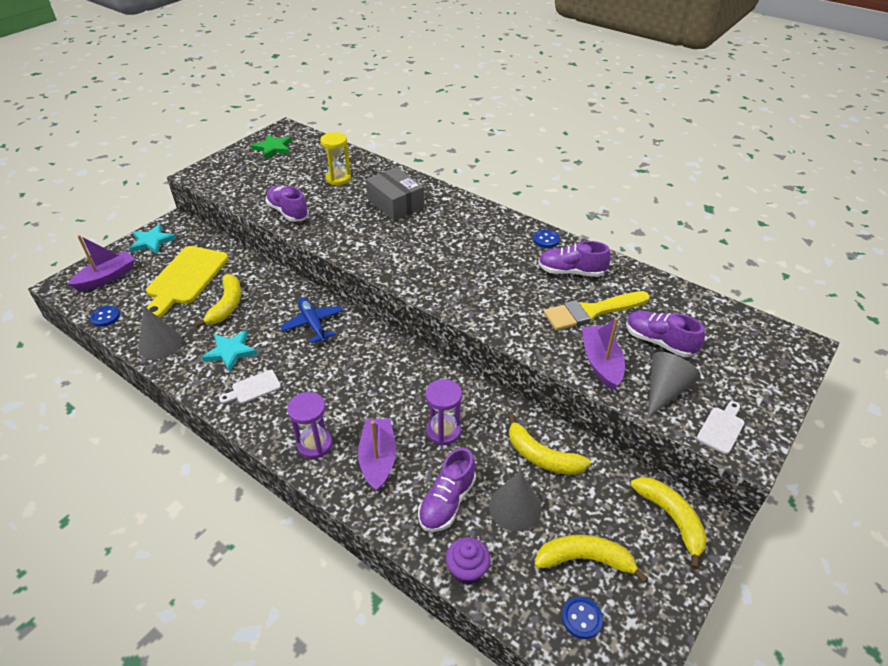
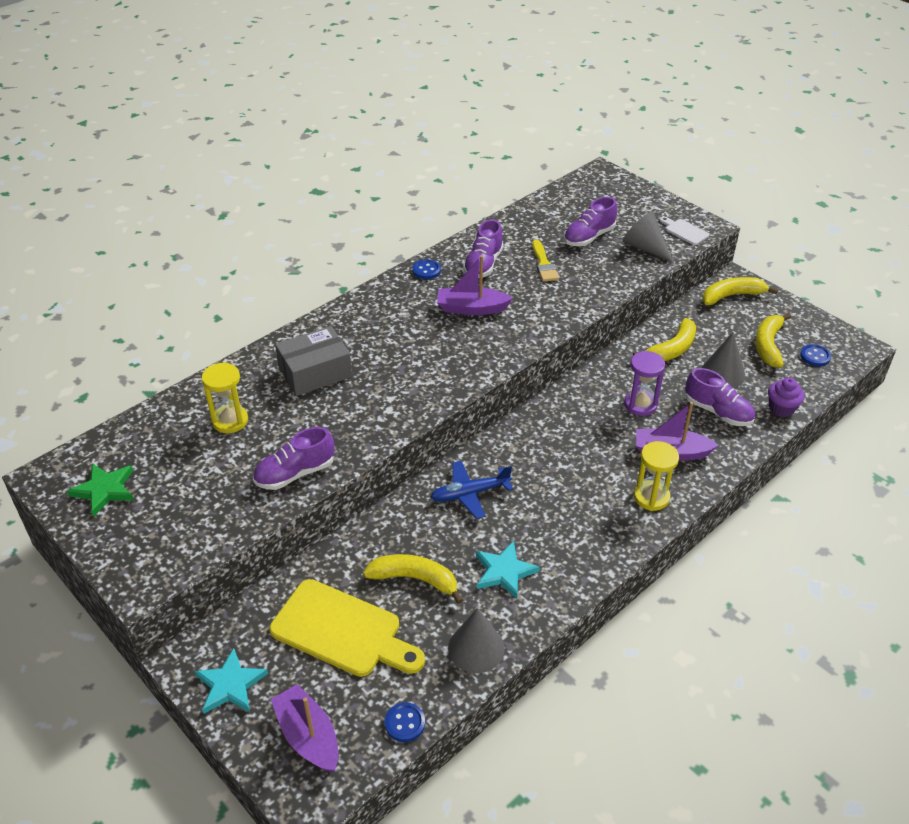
camera: 80 degrees left, 0 degrees up
white cutting board [219,370,281,404] -> none
purple hourglass [287,392,332,459] -> yellow hourglass [634,441,679,511]
yellow brush [544,291,650,331] -> yellow brush [532,240,559,282], size x0.64
purple boat [582,317,625,390] -> purple boat moved to [437,255,513,315]

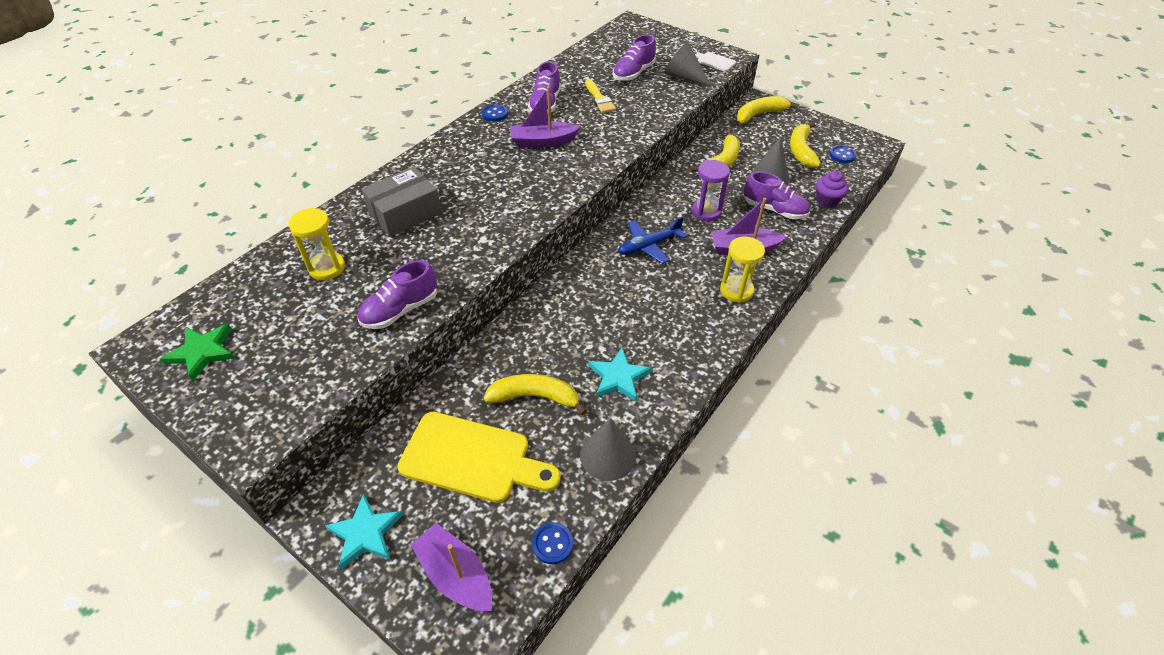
camera: 10 degrees left, 5 degrees up
blue plane [431,461,513,519] -> blue plane moved to [618,217,687,264]

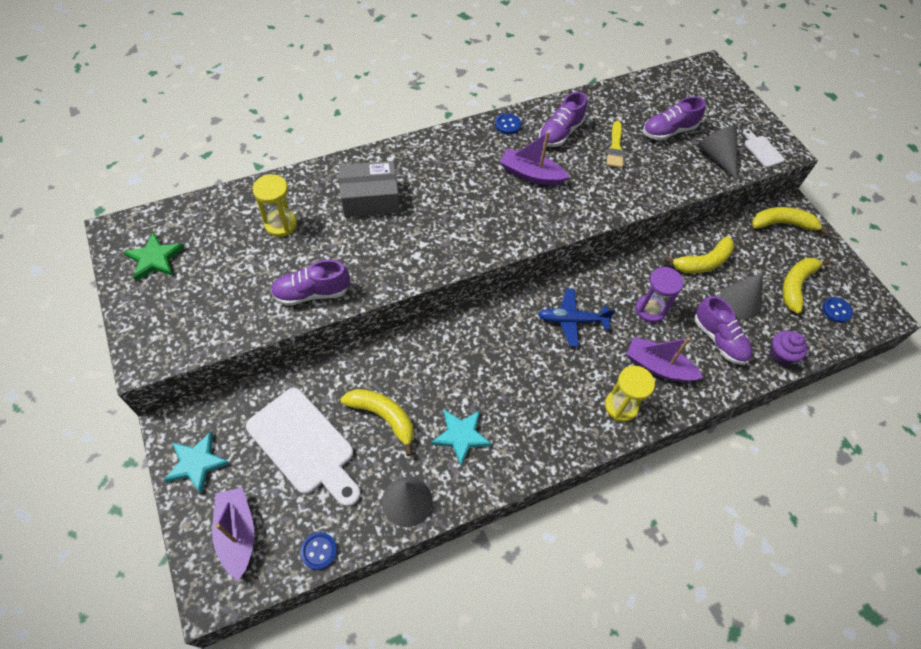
camera: 25 degrees right, 10 degrees up
yellow cutting board [397,412,561,503] -> white cutting board [246,388,361,507]

